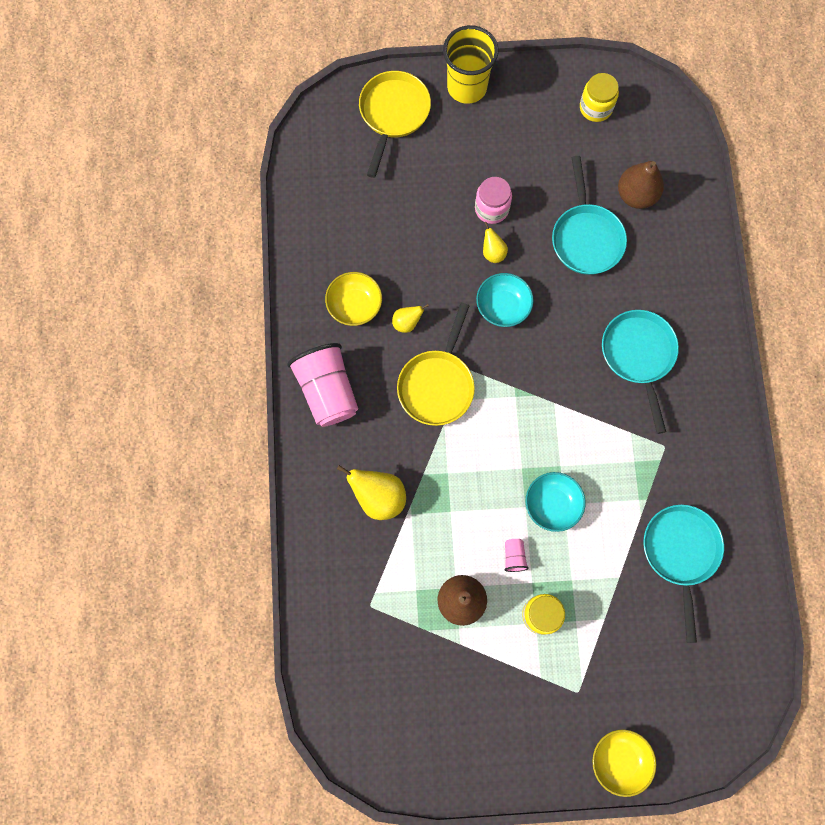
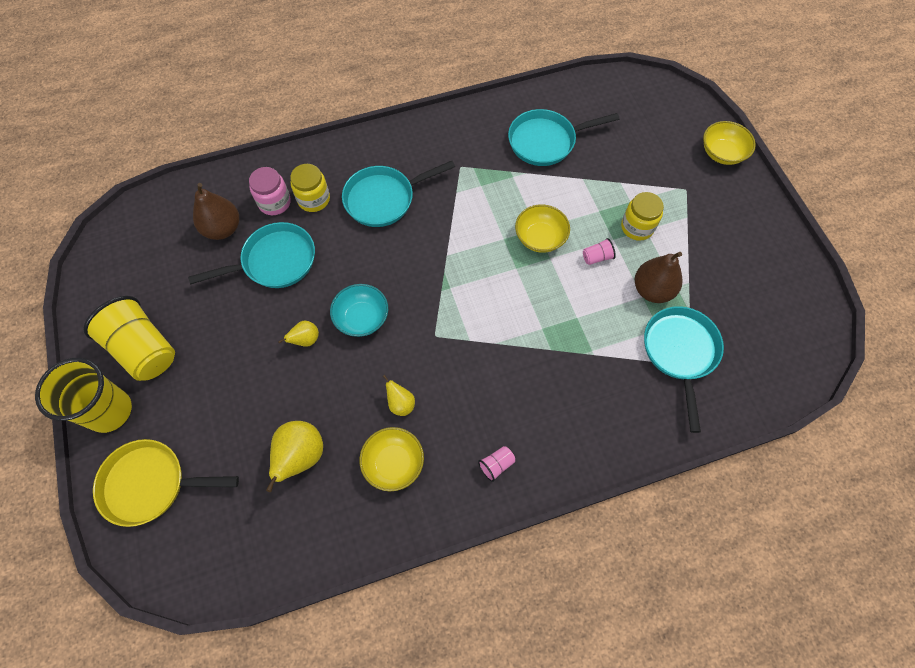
camera: 105 degrees left, 10 degrees down
pink cup [287,343,358,427] -> pink cup [478,446,515,482], size x0.41
yellow pear [337,465,406,520] -> yellow pear moved to [266,421,323,492]
yellow pan [397,303,475,426] -> none
pink jar [475,177,512,224] -> pink jar moved to [249,167,291,215]
turquoise bowl [526,472,586,532] -> yellow bowl [515,204,570,253]
yellow jar [580,73,619,122] -> yellow jar moved to [290,164,330,212]
none -> yellow cup [83,296,175,381]
none -> turquoise pan [644,306,724,433]

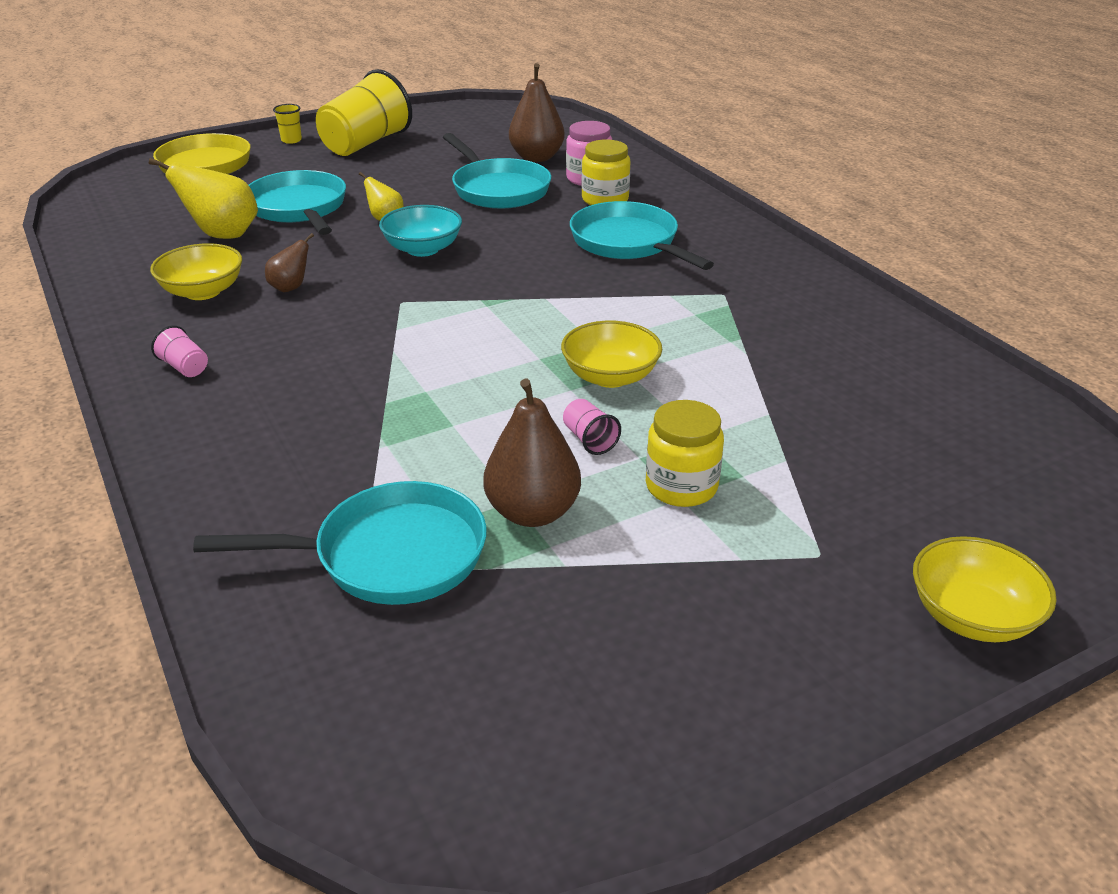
camera: 80 degrees right, 30 degrees down
yellow cup [35,358,132,433] -> yellow cup [273,104,302,144], size x0.41
yellow pear [383,375,415,416] -> brown pear [265,233,314,292]
turquoise pan [508,109,620,166] -> turquoise pan moved to [248,170,346,235]

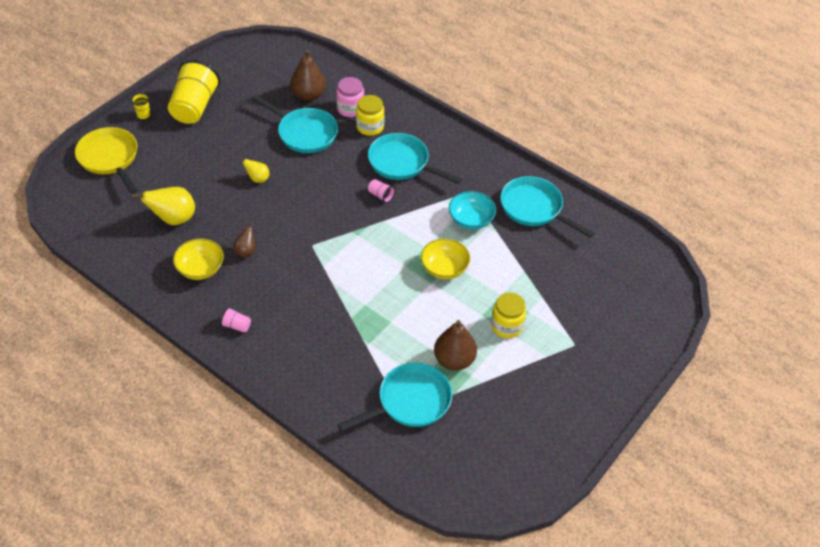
camera: 25 degrees left, 15 degrees up
turquoise pan [248,170,346,235] -> turquoise pan moved to [500,176,595,238]
turquoise bowl [379,205,462,257] -> turquoise bowl moved to [449,191,496,230]
pink cup [563,399,621,455] -> pink cup moved to [368,179,395,203]
yellow bowl [913,536,1057,642] -> none

